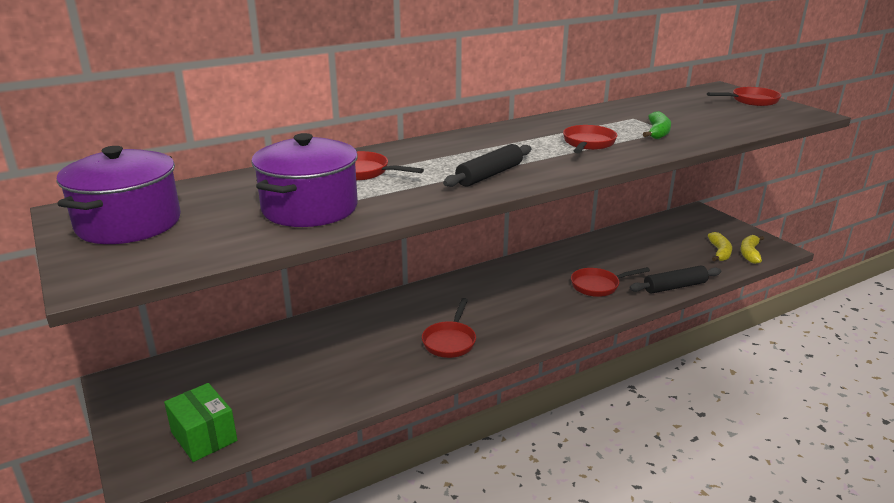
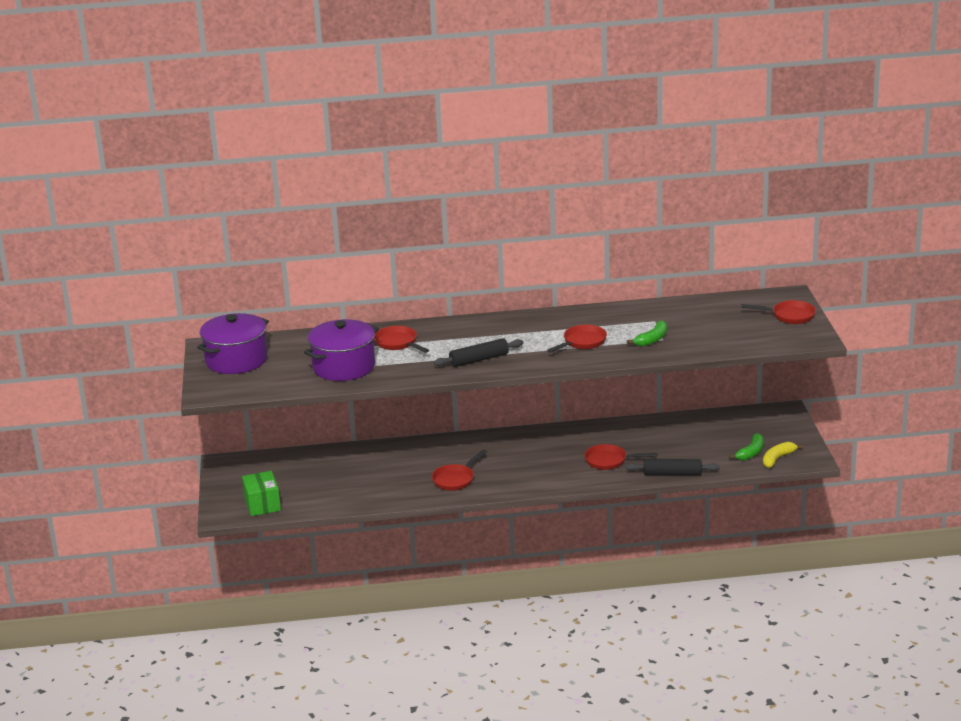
camera: 25 degrees right, 0 degrees up
yellow banana [708,232,732,261] -> green banana [729,433,764,461]

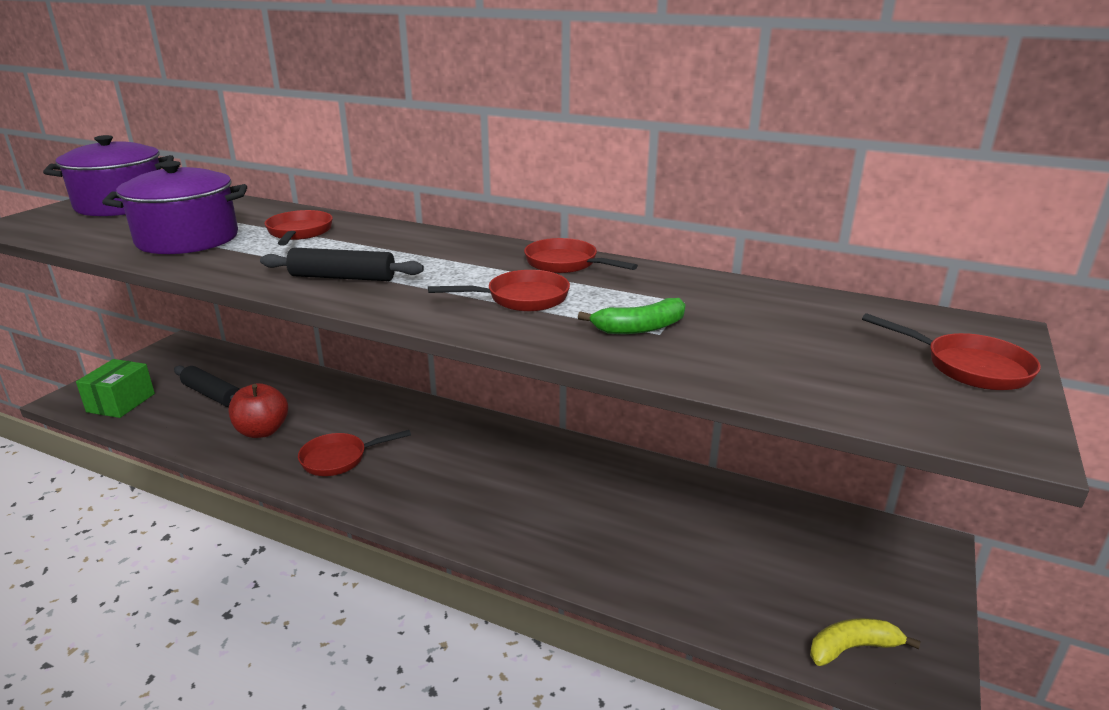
camera: 30 degrees right, 0 degrees up
red pan [584,444,657,470] -> red pan moved to [524,238,638,273]
black rolling pin [626,459,720,475] -> black rolling pin moved to [174,366,240,407]
green banana [729,433,764,461] -> none
none -> red apple [229,383,288,438]

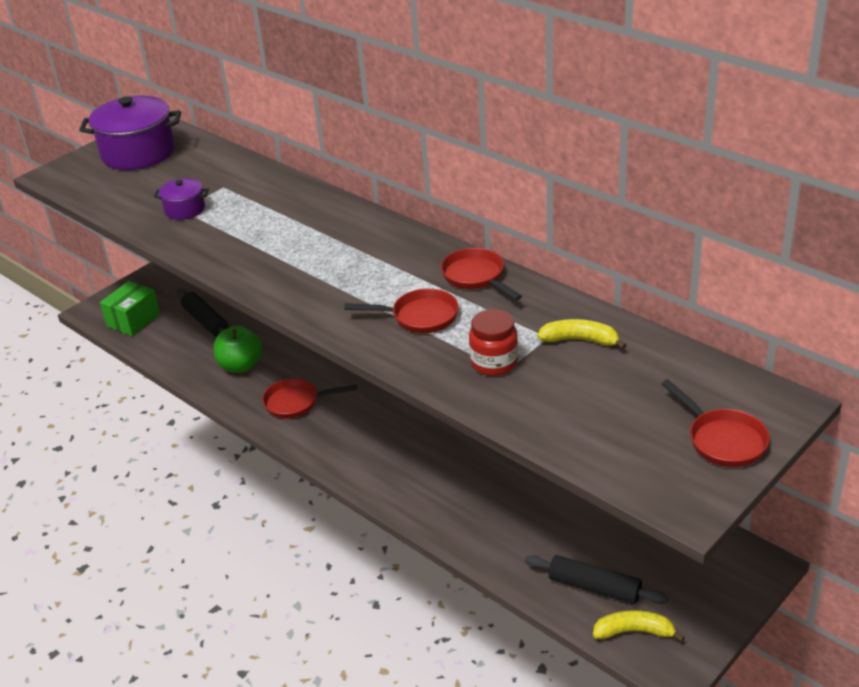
camera: 20 degrees right, 10 degrees up
purple pot [102,161,247,254] -> purple pot [154,178,209,220], size x0.51
red apple [229,383,288,438] -> green apple [214,326,262,373]
black rolling pin [260,248,424,281] -> black rolling pin moved to [525,555,668,604]
red pan [265,210,333,246] -> none
green banana [578,298,686,334] -> red jar [469,309,518,376]
none -> yellow banana [537,319,627,349]

